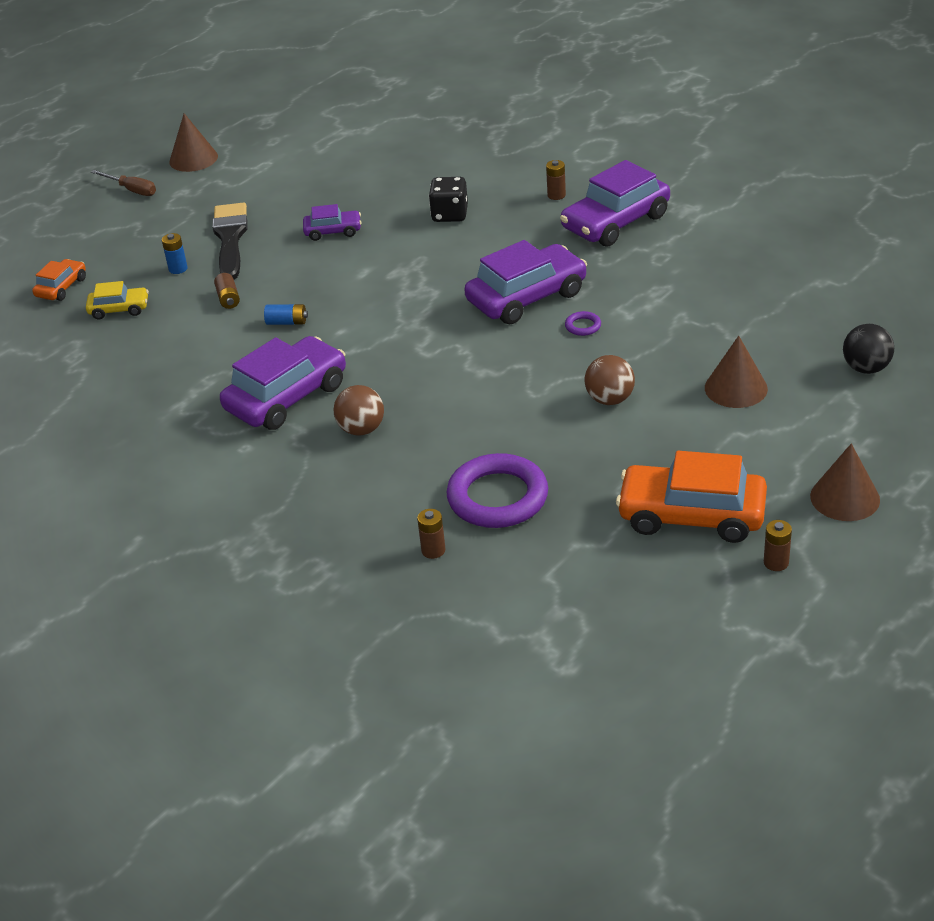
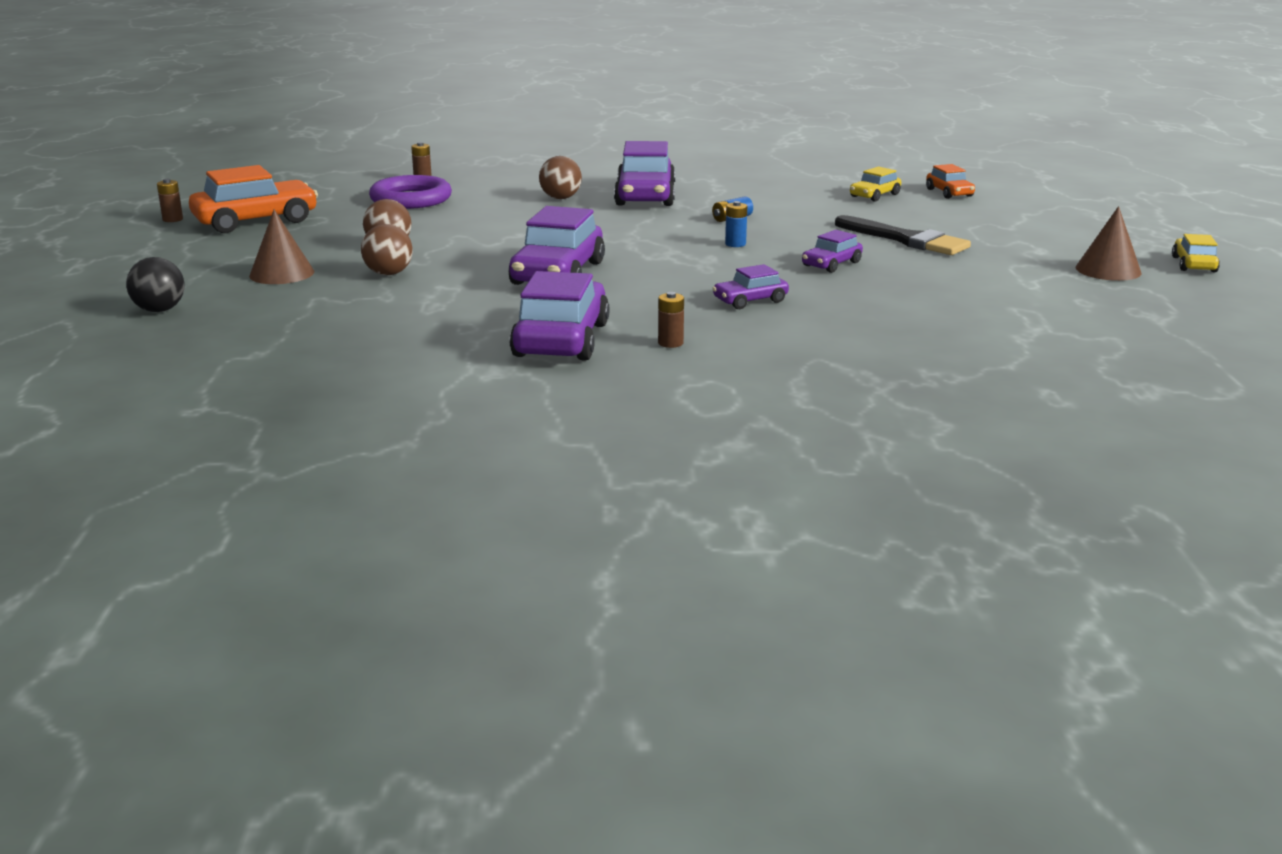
camera: 135 degrees right, 15 degrees down
brown screwdriver [91,170,156,196] -> none
blue battery [162,233,188,274] -> blue battery moved to [725,201,747,247]
brown battery [214,273,240,309] -> none
black dice [429,177,468,222] -> purple car [712,264,789,309]
purple ring [565,311,601,336] -> none
brown cone [810,443,880,521] -> none
none -> brown ball [361,224,412,275]
none -> yellow car [1172,234,1220,272]

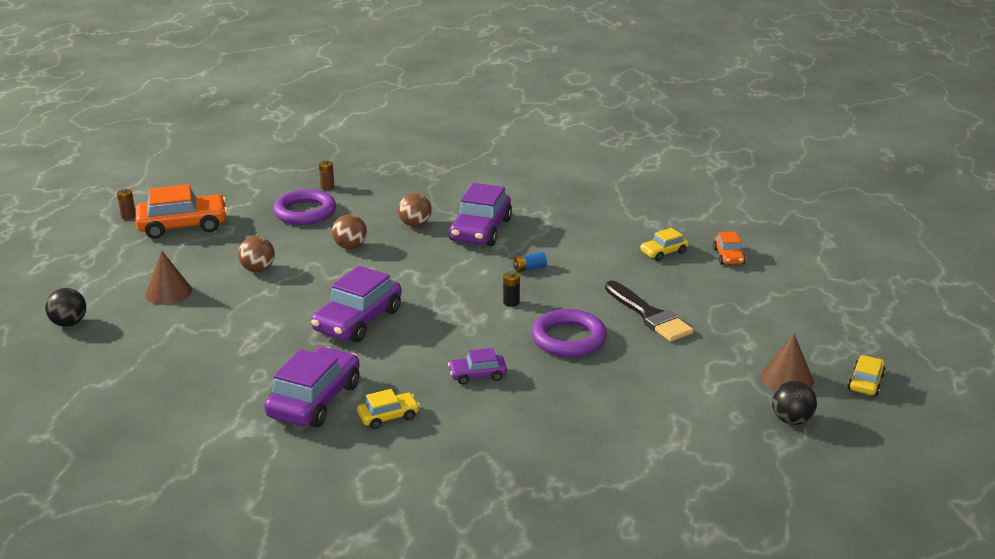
camera: 15 degrees right, 5 degrees up
brown ball [361,224,412,275] -> brown ball moved to [332,214,367,249]
brown battery [658,292,684,348] -> yellow car [357,389,420,429]
blue battery [725,201,747,247] -> black battery [503,271,520,307]
purple car [802,230,863,273] -> purple ring [532,309,607,357]
none -> black ball [772,381,817,425]

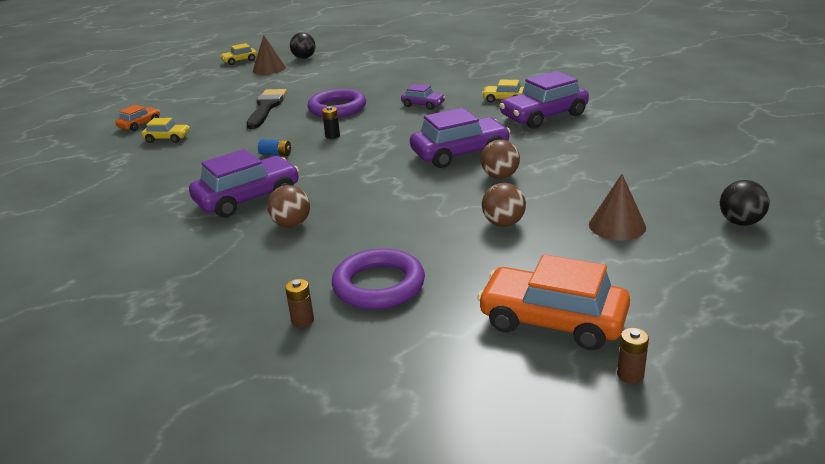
camera: 140 degrees left, 0 degrees up
brown ball [332,214,367,249] -> brown ball moved to [481,139,520,179]

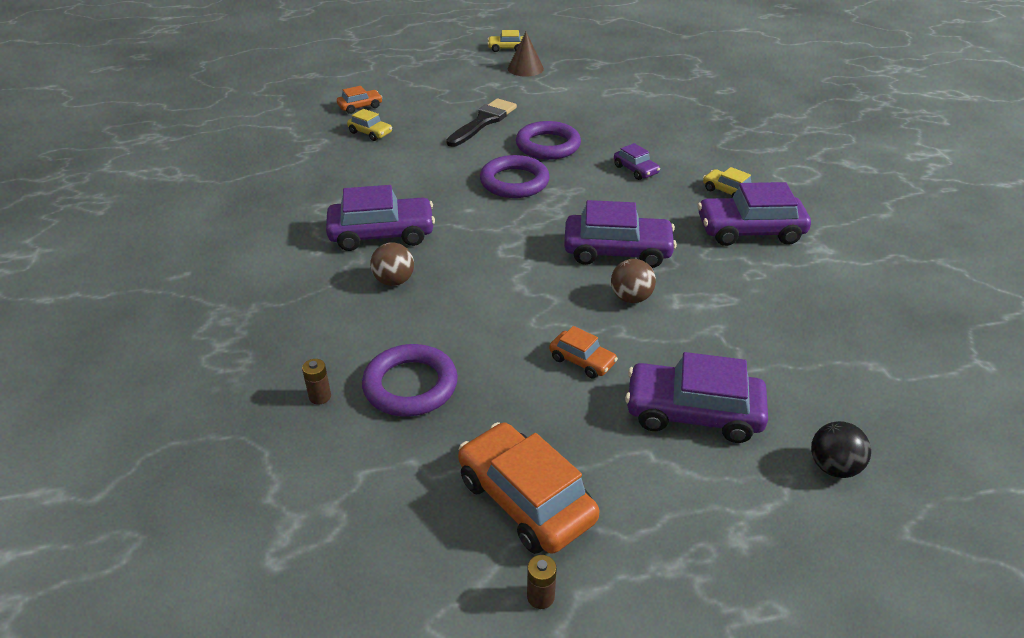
camera: 25 degrees right, 10 degrees up
blue battery [258,139,291,156] -> none
black ball [290,32,316,59] -> none
black battery [322,106,340,139] -> purple ring [480,155,550,198]
brown ball [482,183,526,227] -> orange car [549,326,618,379]
brown cone [589,174,646,240] -> purple car [625,352,768,443]

